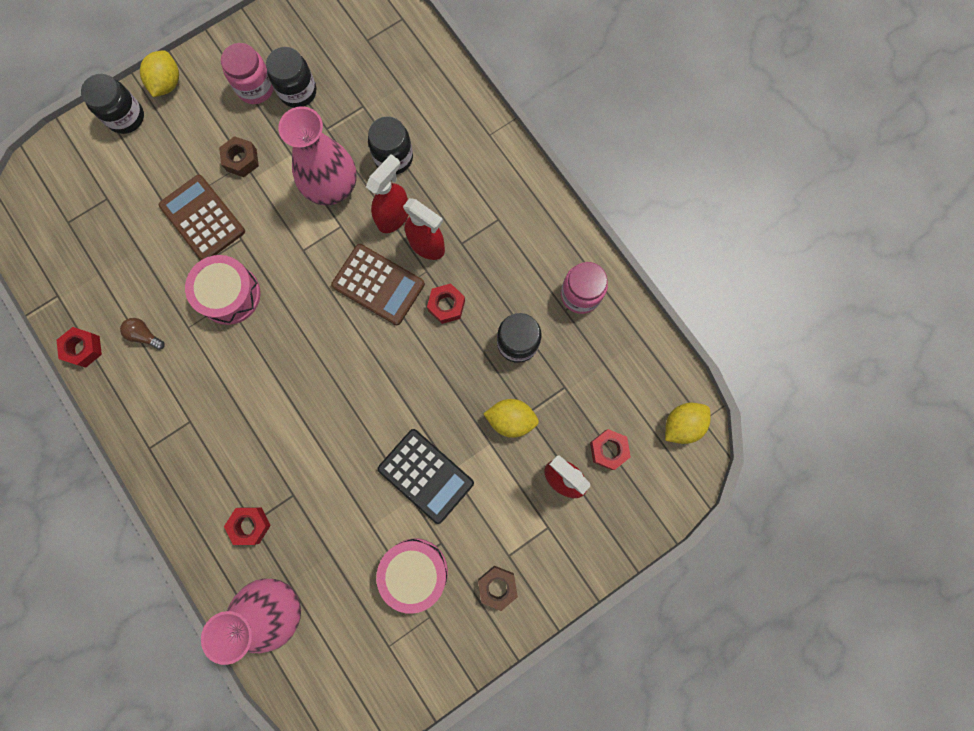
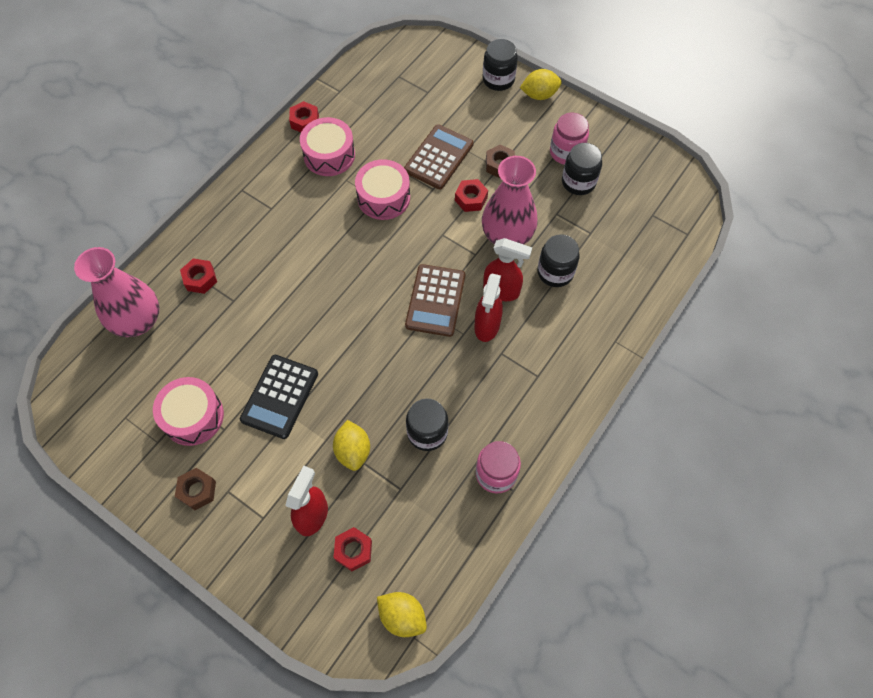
camera: 70 degrees right, 15 degrees down
brown light bulb [120,318,165,350] -> pink drum [300,117,355,176]
red nut [427,283,465,324] -> red nut moved to [455,179,488,212]

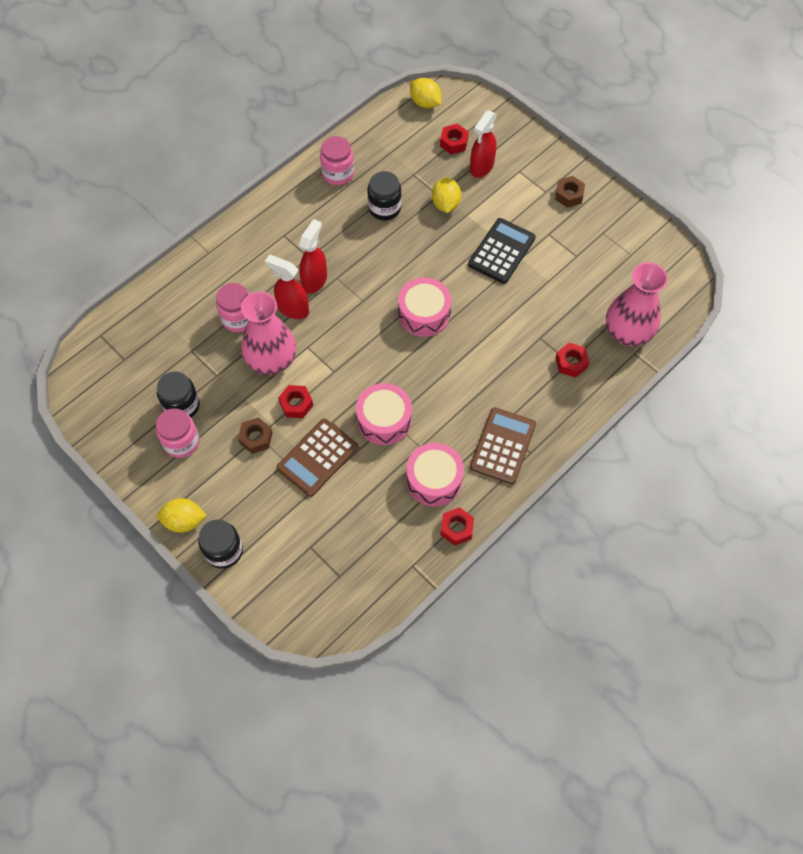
camera: 170 degrees left, 0 degrees up
pink drum [153,377,224,446] -> pink drum moved to [398,277,451,337]
brown calculator [405,264,465,337] -> brown calculator moved to [470,407,536,484]
black jar [537,234,580,287] -> pink jar [216,283,249,332]

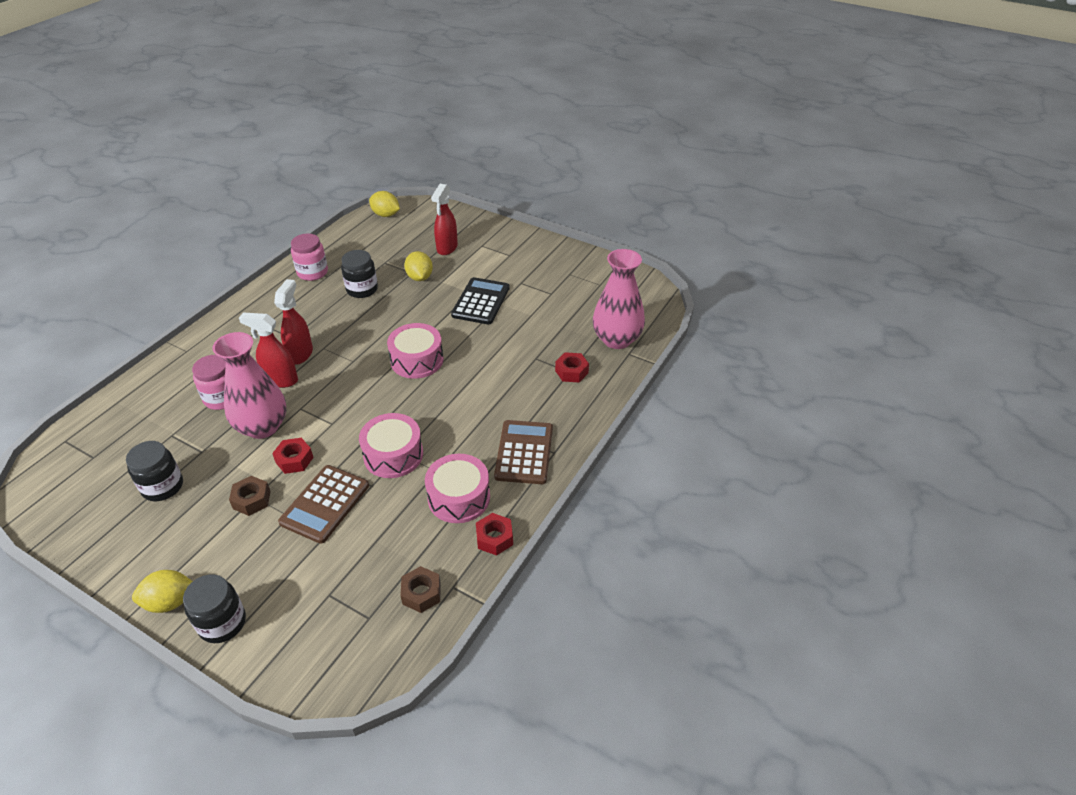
camera: 15 degrees left, 20 degrees down
pink jar [156,408,200,458] -> none
red nut [440,124,469,154] -> none
brown nut [555,176,585,208] -> brown nut moved to [400,566,441,613]

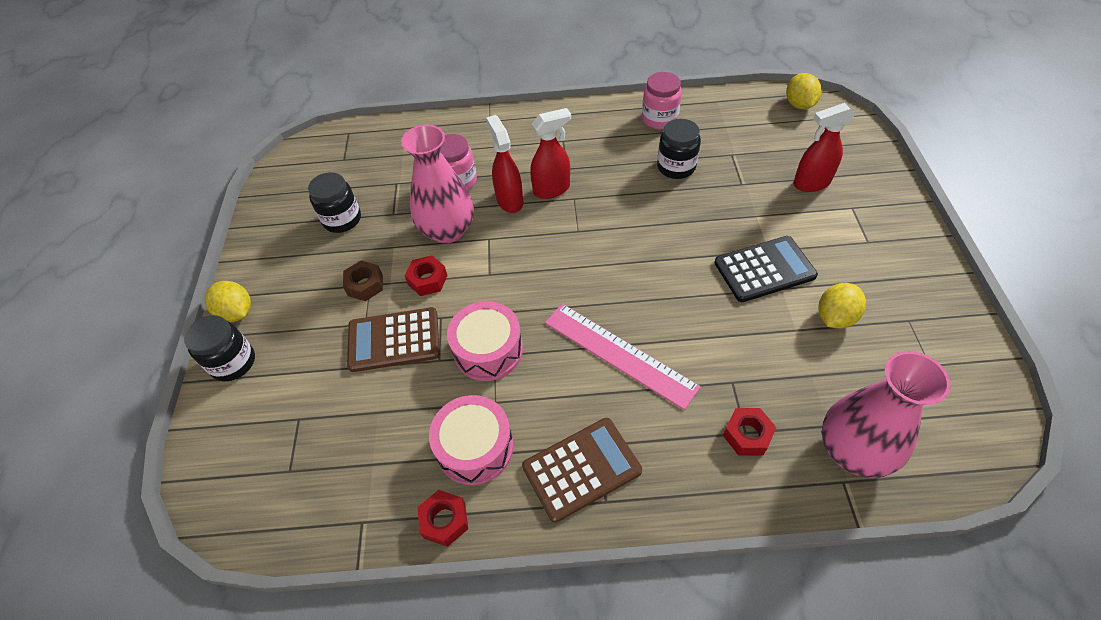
camera: 60 degrees right, 10 degrees up
pink drum [387,323,444,379] -> none
brown nut [400,566,441,613] -> none
yellow lemon [404,251,433,281] -> yellow lemon moved to [819,283,866,328]
none -> pink ruler [545,304,701,410]

